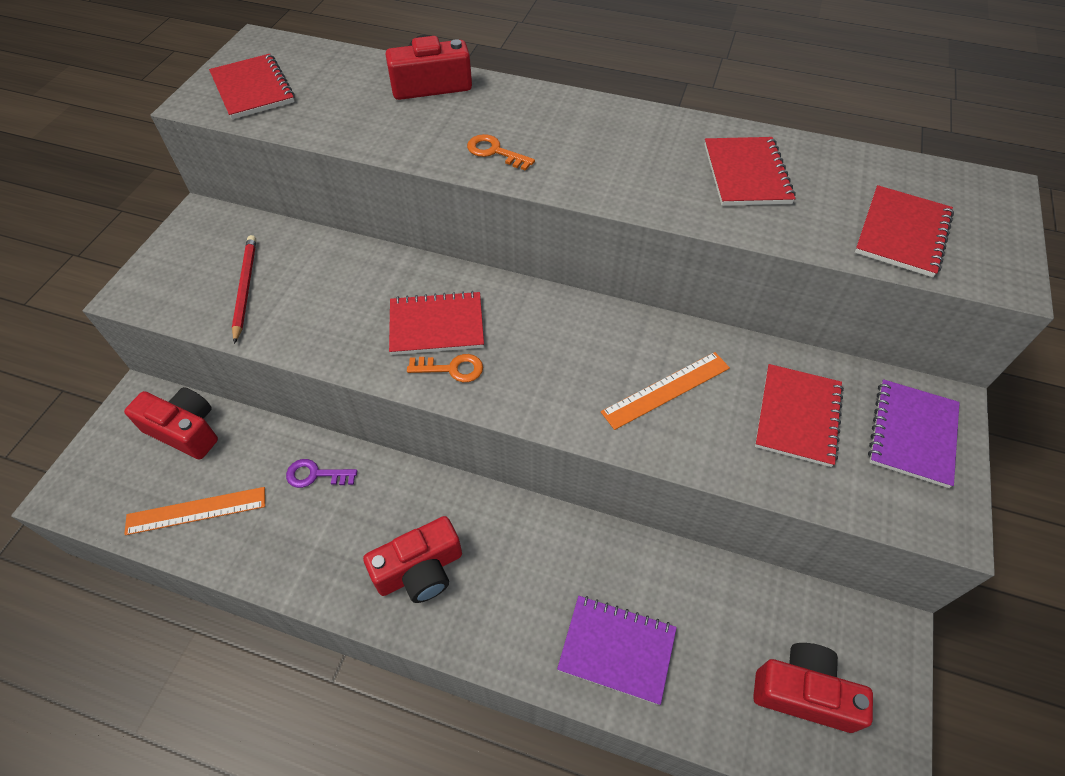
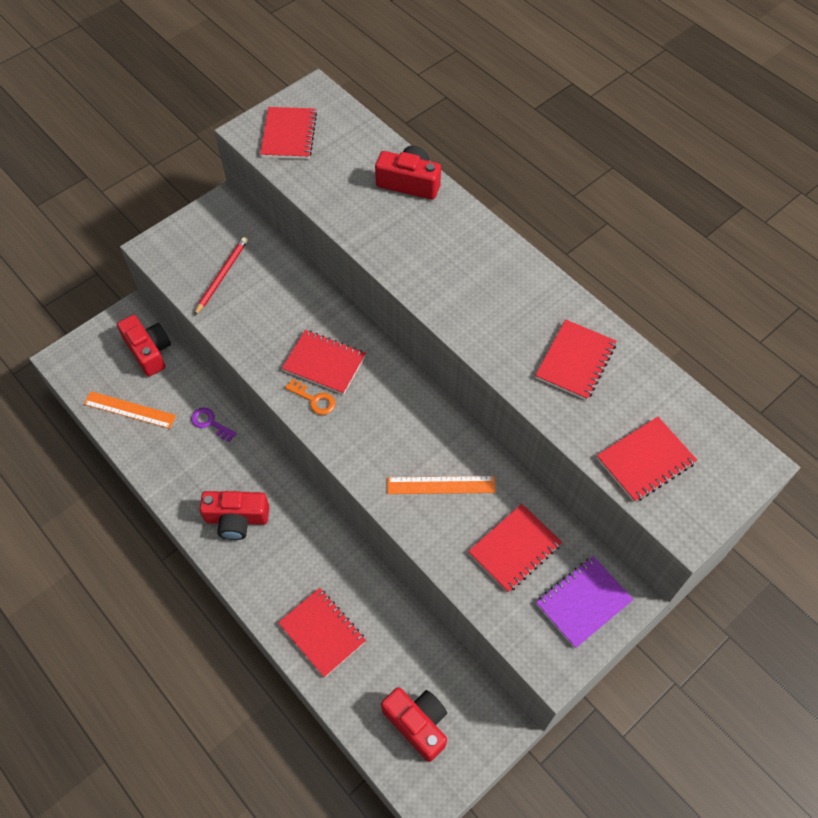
camera: 30 degrees right, 5 degrees up
orange key [467,134,535,171] -> none
purple notebook [557,596,677,705] -> red notebook [278,588,366,678]

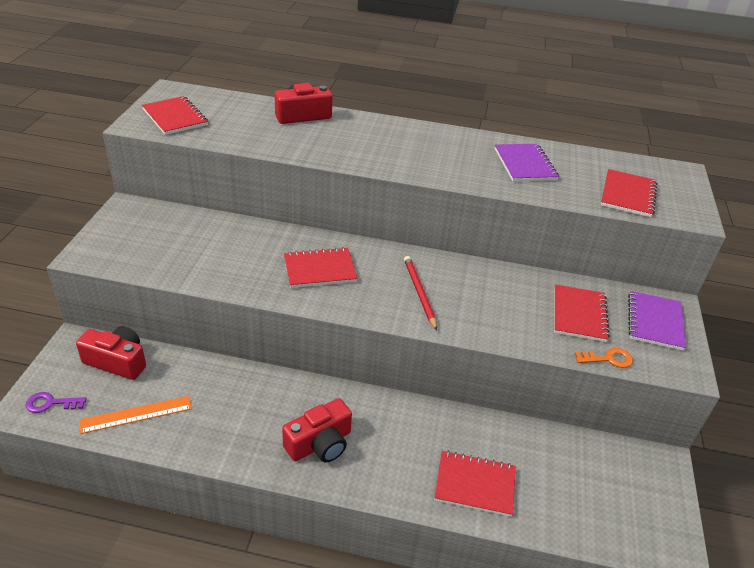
camera: 40 degrees left, 20 degrees down
purple key [191,408,237,442] -> purple key moved to [26,392,87,413]
red pencil [194,237,248,316] -> red pencil moved to [404,256,437,330]
orange key [285,379,335,415] -> orange key moved to [574,348,633,368]
red camera [381,687,447,762] -> none
orange ruler [387,476,496,494] -> none
red notebook [535,319,617,400] -> purple notebook [495,144,559,182]

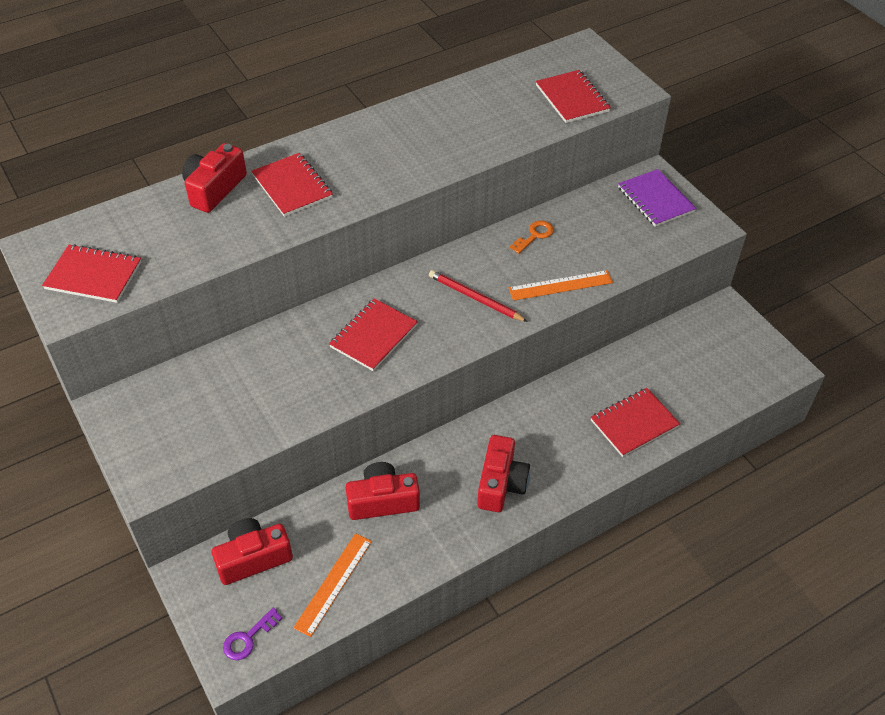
camera: 40 degrees left, 10 degrees up
purple notebook [495,144,559,182] -> none
red notebook [554,284,610,342] -> red notebook moved to [251,153,333,217]
orange key [574,348,633,368] -> orange key moved to [510,220,554,254]
none -> red camera [346,462,420,520]
none -> orange ruler [509,270,613,301]

